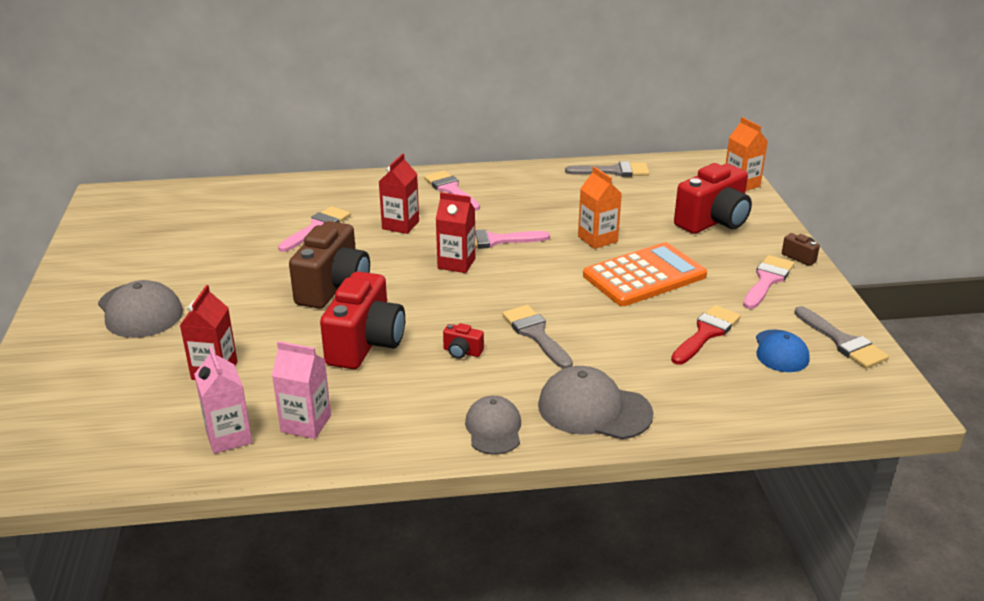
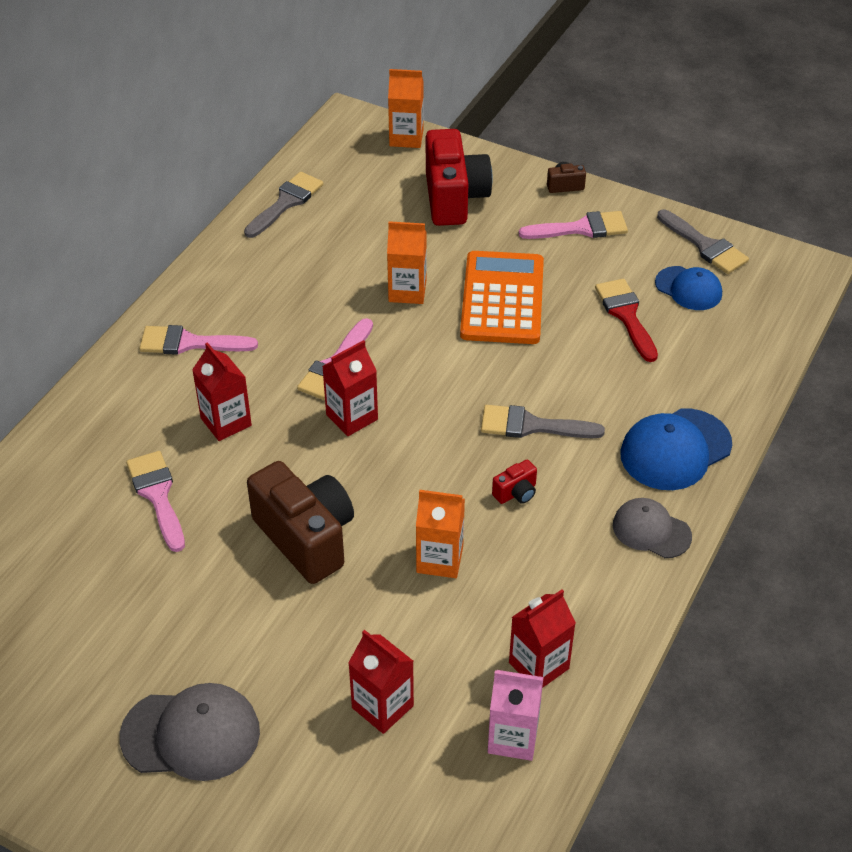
camera: 55 degrees left, 15 degrees up
pink carton [272,341,331,439] -> red carton [509,589,576,688]
red camera [320,271,405,369] -> orange carton [416,490,465,578]
grey cap [538,366,654,439] -> blue cap [620,408,732,490]
pink brush [743,255,794,309] -> pink brush turned 105 degrees clockwise [519,211,628,239]
grey brush [794,306,889,368] -> grey brush turned 45 degrees clockwise [657,209,749,274]

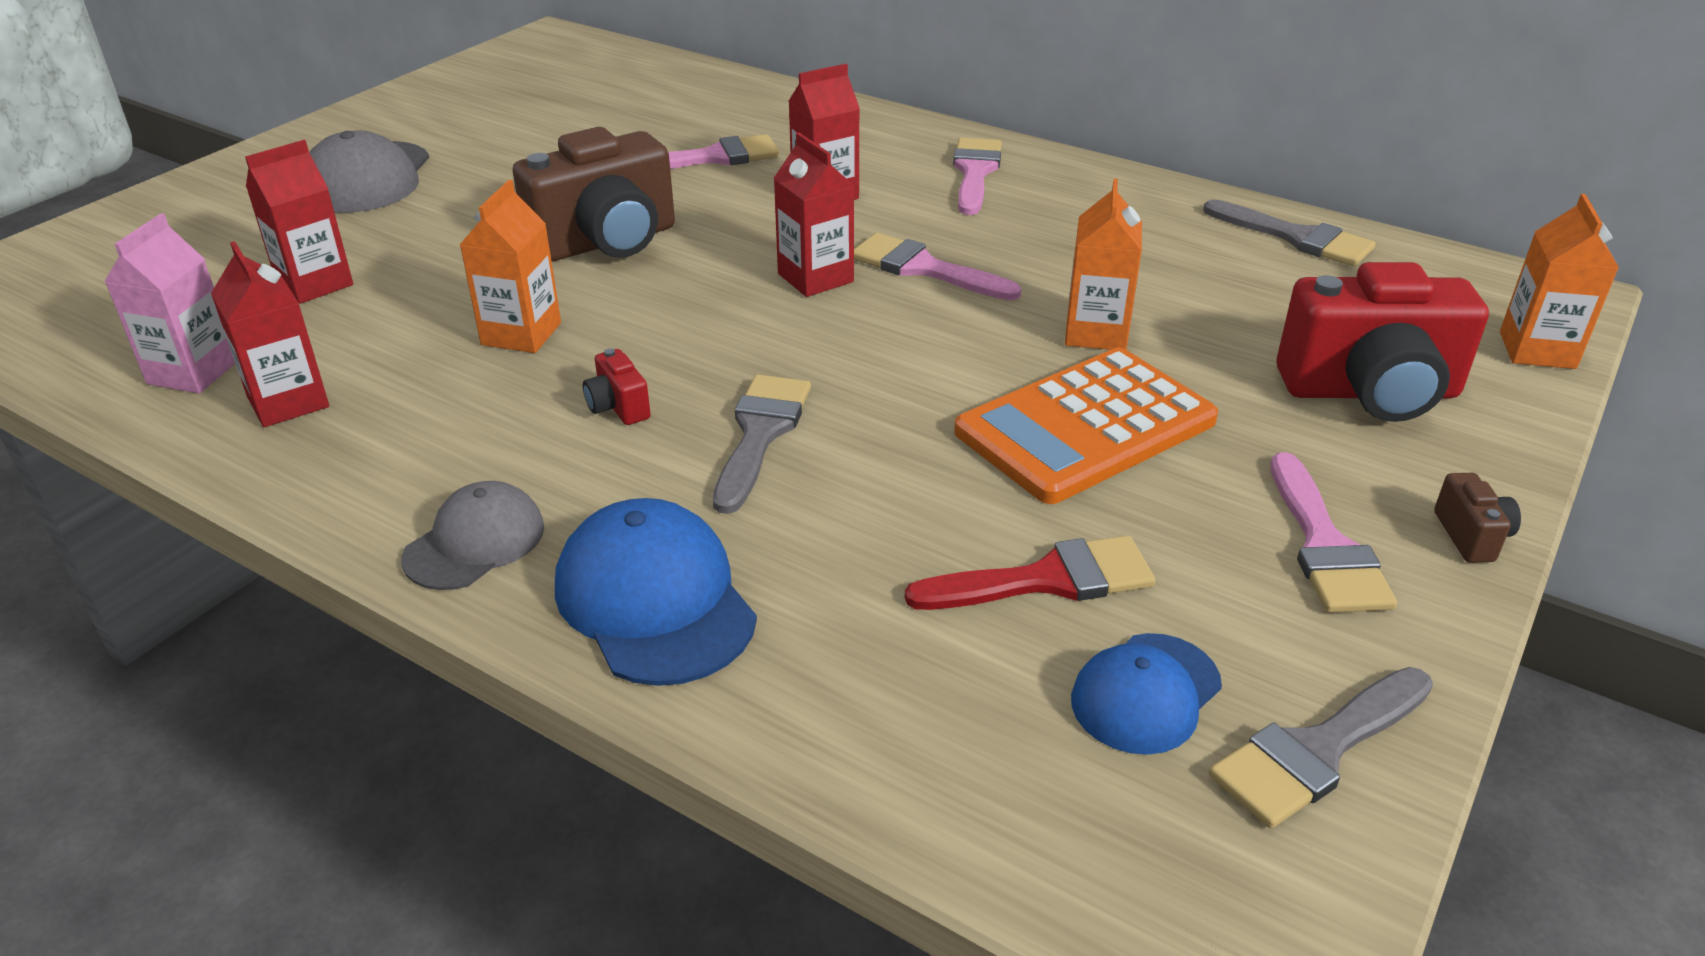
camera: 95 degrees right, 10 degrees down
orange calculator [460,251,544,344] -> orange calculator turned 135 degrees clockwise [954,348,1218,504]

